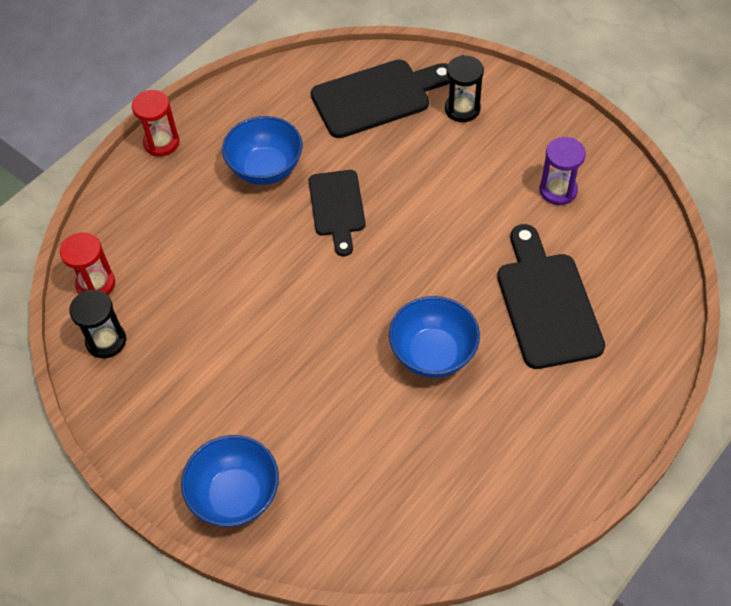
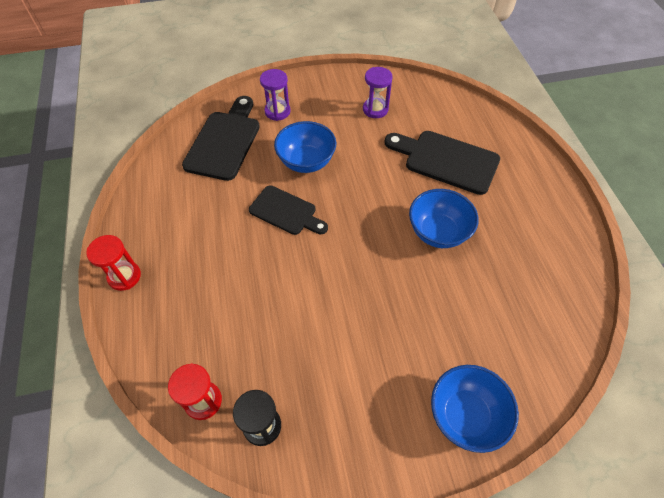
camera: 55 degrees left, 0 degrees up
blue bowl [222,116,302,185] -> blue bowl moved to [274,121,336,173]
black hourglass [445,55,484,122] -> purple hourglass [260,69,291,121]

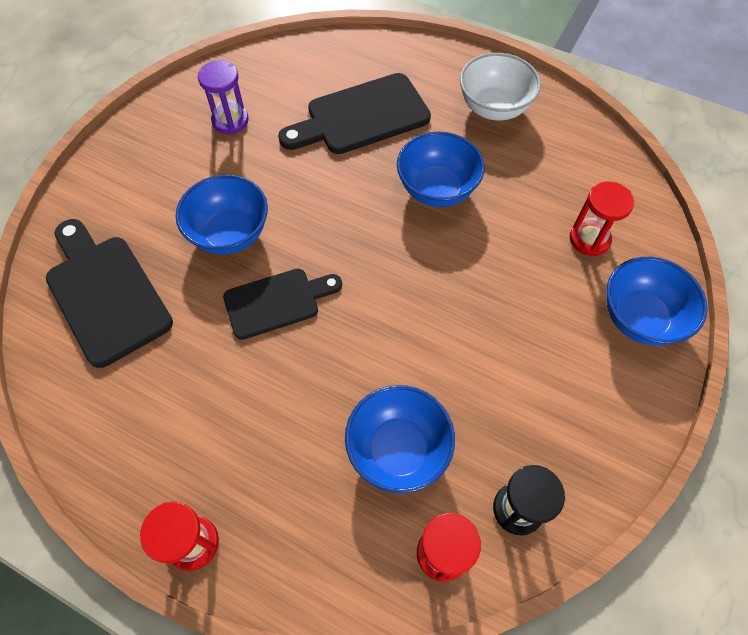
camera: 50 degrees left, 5 degrees up
purple hourglass [260,69,291,121] -> none
none -> blue bowl [345,385,455,493]
none -> white bowl [460,53,541,120]
none -> red hourglass [570,181,634,257]

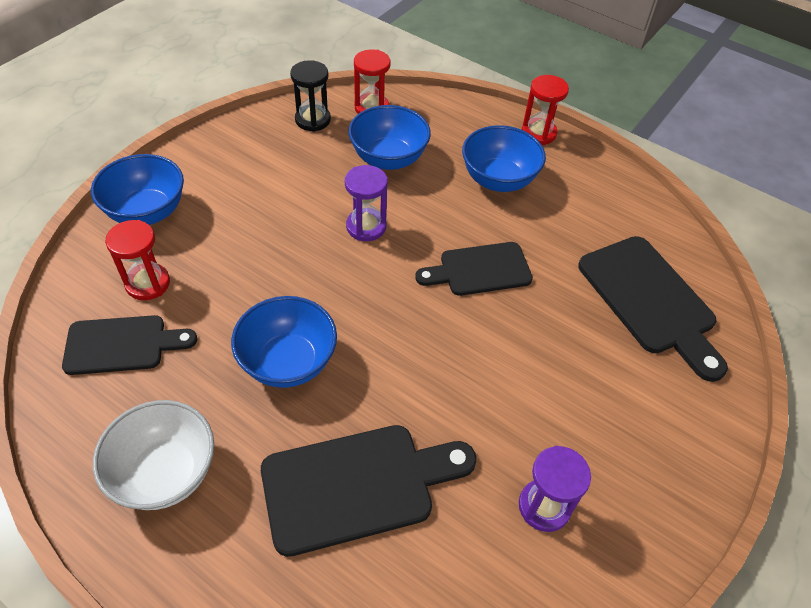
camera: 175 degrees left, 10 degrees down
blue bowl [176,175,268,255] -> blue bowl moved to [462,125,546,192]
none -> black cutting board [62,315,197,375]
none -> purple hourglass [345,165,388,241]

